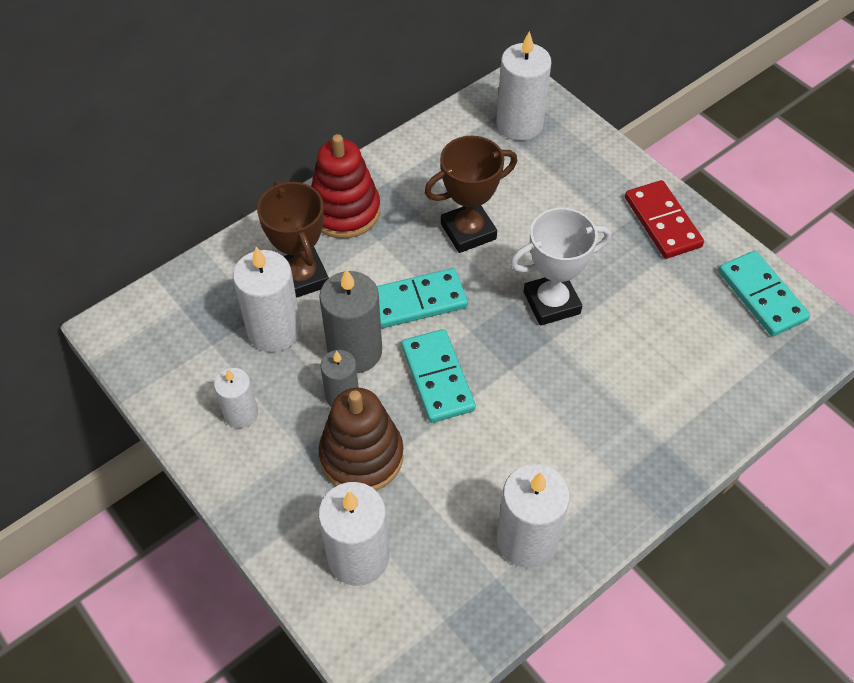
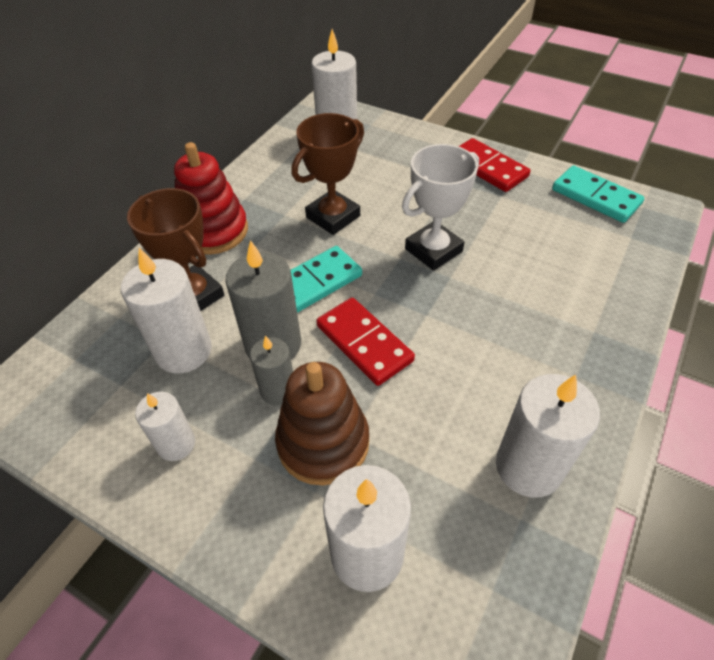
camera: 20 degrees left, 5 degrees down
turquoise domino [401,329,476,423] -> red domino [316,297,415,386]

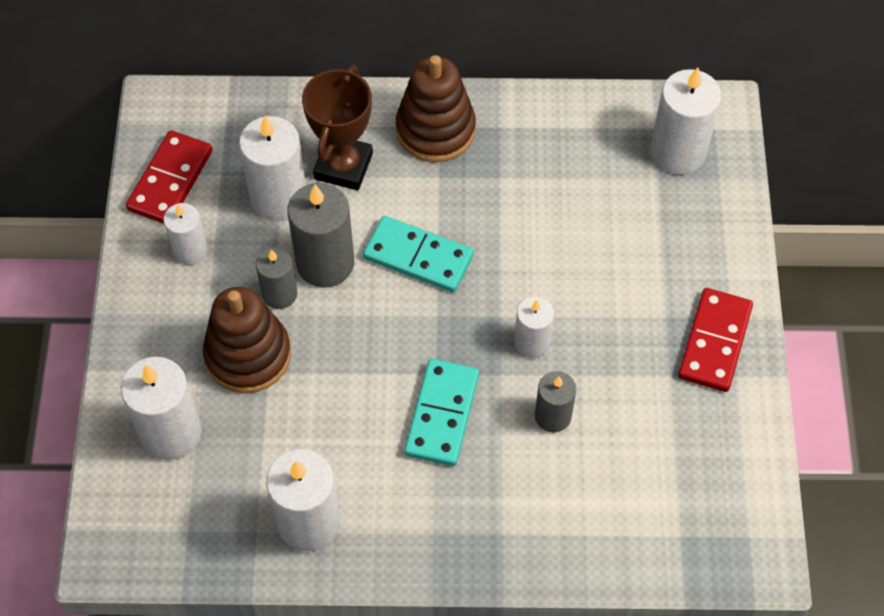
camera: 60 degrees right, 10 degrees up
red stacking toy [174,142,248,255] -> brown stacking toy [396,55,476,162]
brown trophy [292,113,364,235] -> none
red domino [316,297,415,386] -> red domino moved to [126,130,213,224]
white trophy [402,144,479,271] -> white candle [514,296,554,358]
turquoise domino [552,165,644,223] -> turquoise domino moved to [404,359,479,466]
none -> grey candle [535,371,577,432]

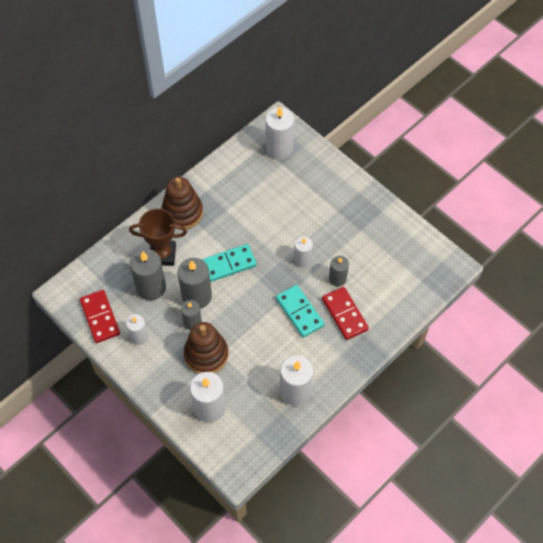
camera: 45 degrees left, 0 degrees up
white candle [239,116,306,221] -> grey candle [130,249,166,300]
brown trophy [302,65,373,190] -> brown trophy turned 60 degrees counterclockwise [129,209,187,266]
red domino [678,288,753,392] -> red domino moved to [322,287,369,340]

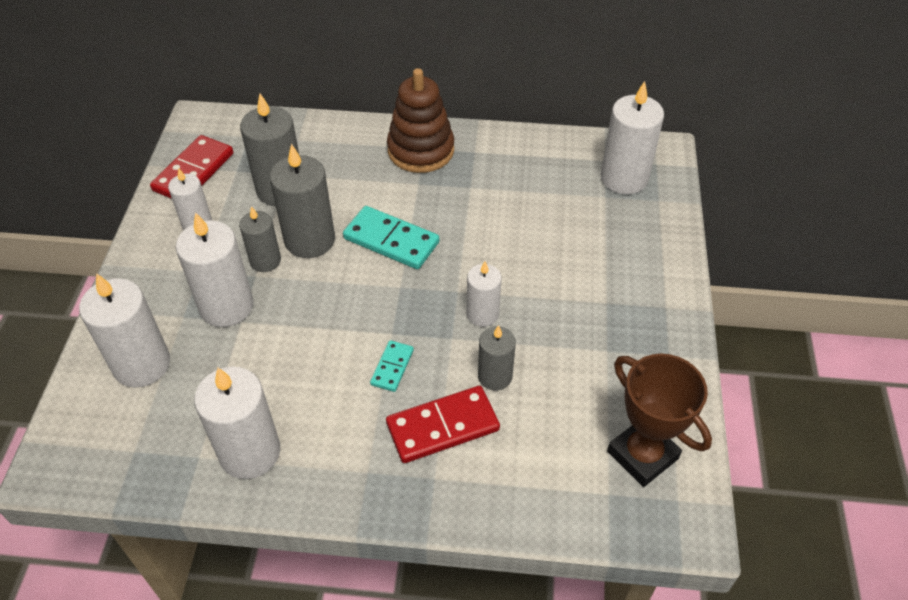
camera: 50 degrees right, 10 degrees down
brown trophy [129,209,187,266] -> brown trophy moved to [607,354,712,487]
brown stacking toy [184,322,229,373] -> white candle [176,212,254,327]
turquoise domino [276,285,325,338] -> turquoise domino [370,340,414,392], size x0.55
red domino [322,287,369,340] -> red domino turned 45 degrees clockwise [386,386,500,463]

